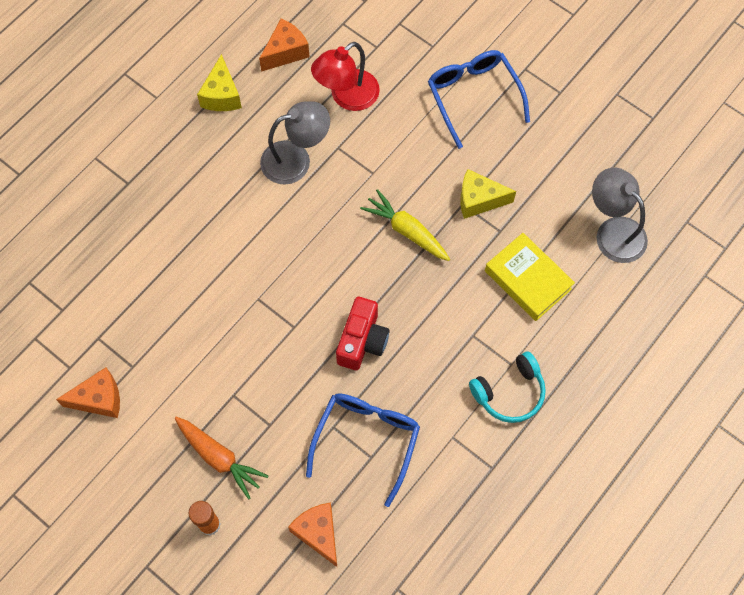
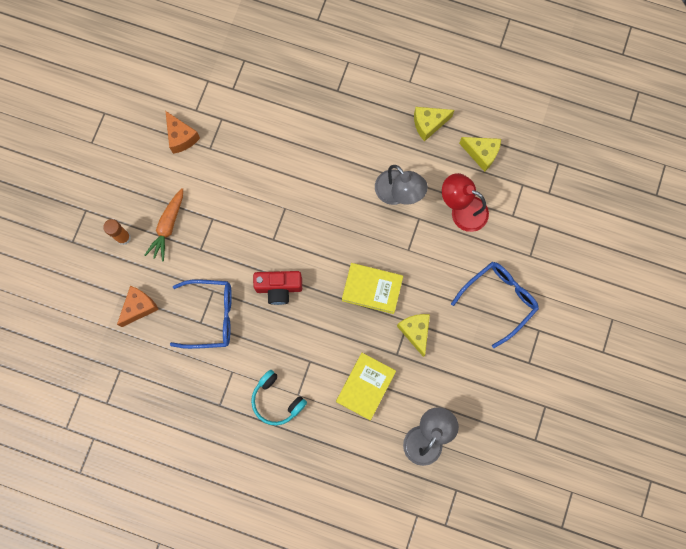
camera: 70 degrees right, 10 degrees up
orange cheese [259,19,310,72] -> yellow cheese [459,137,501,172]
yellow carrot [360,189,450,261] -> yellow book [342,263,403,314]

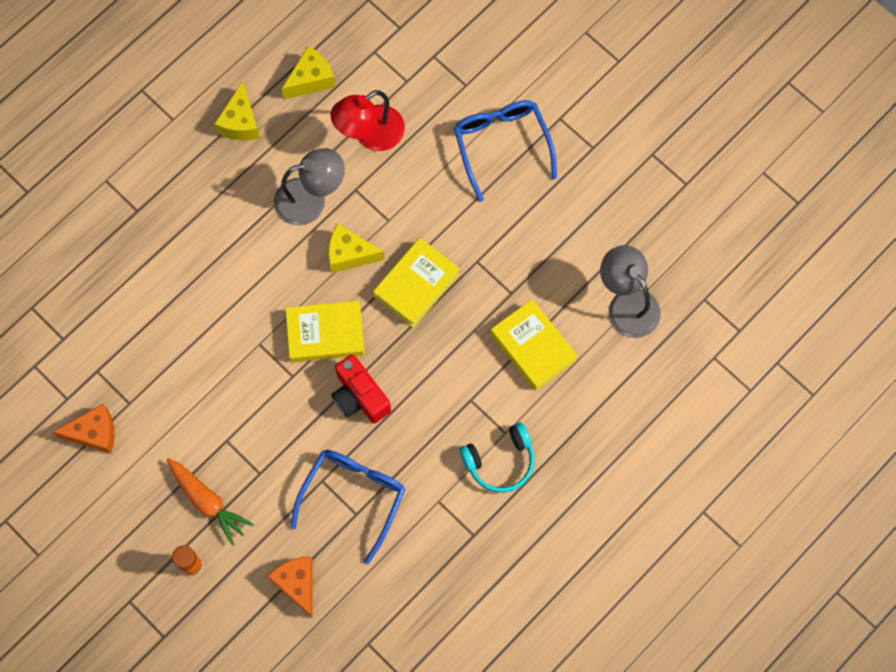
camera: 65 degrees left, 5 degrees down
red camera [253,271,302,305] -> red camera turned 120 degrees clockwise [331,354,391,423]
yellow cheese [397,314,430,357] -> yellow cheese moved to [328,223,385,273]
none -> yellow book [286,301,365,363]

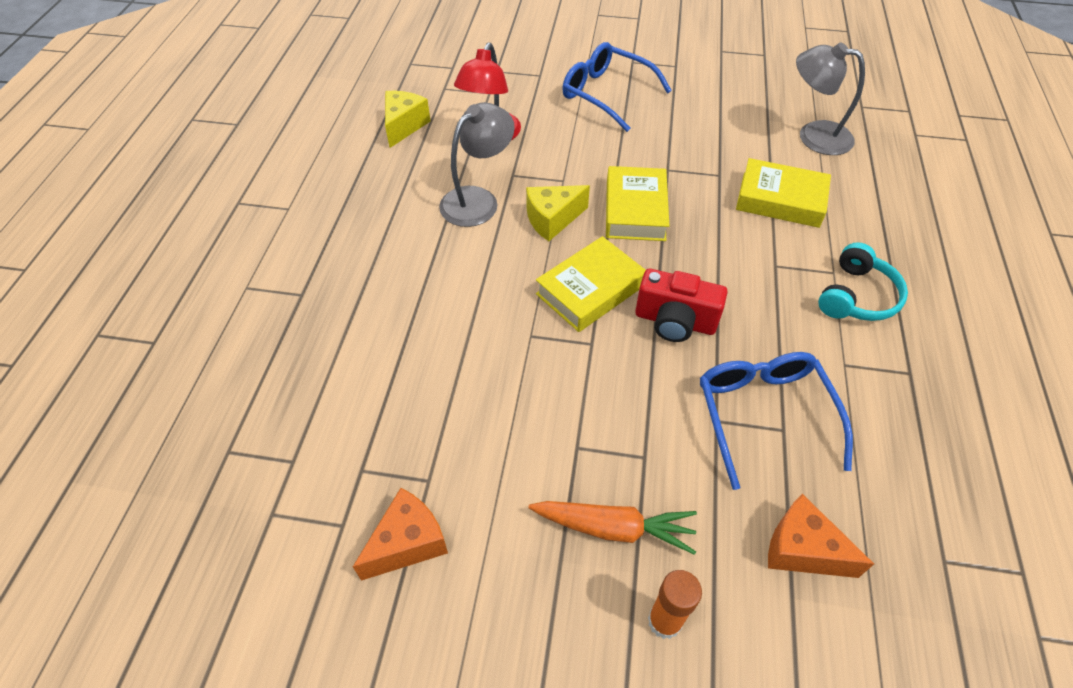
camera: 35 degrees left, 20 degrees down
yellow cheese [214,81,260,140] -> none

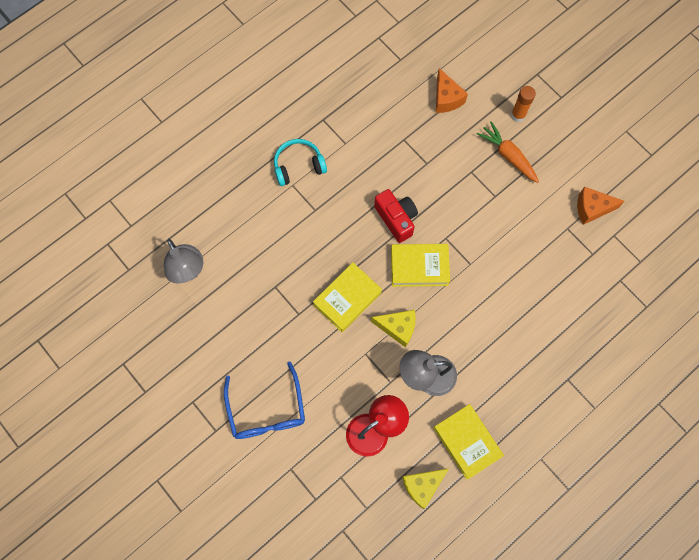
camera: 140 degrees left, 20 degrees up
blue glasses [700,352,853,490] -> none
yellow book [736,158,831,228] -> yellow book moved to [433,404,504,480]

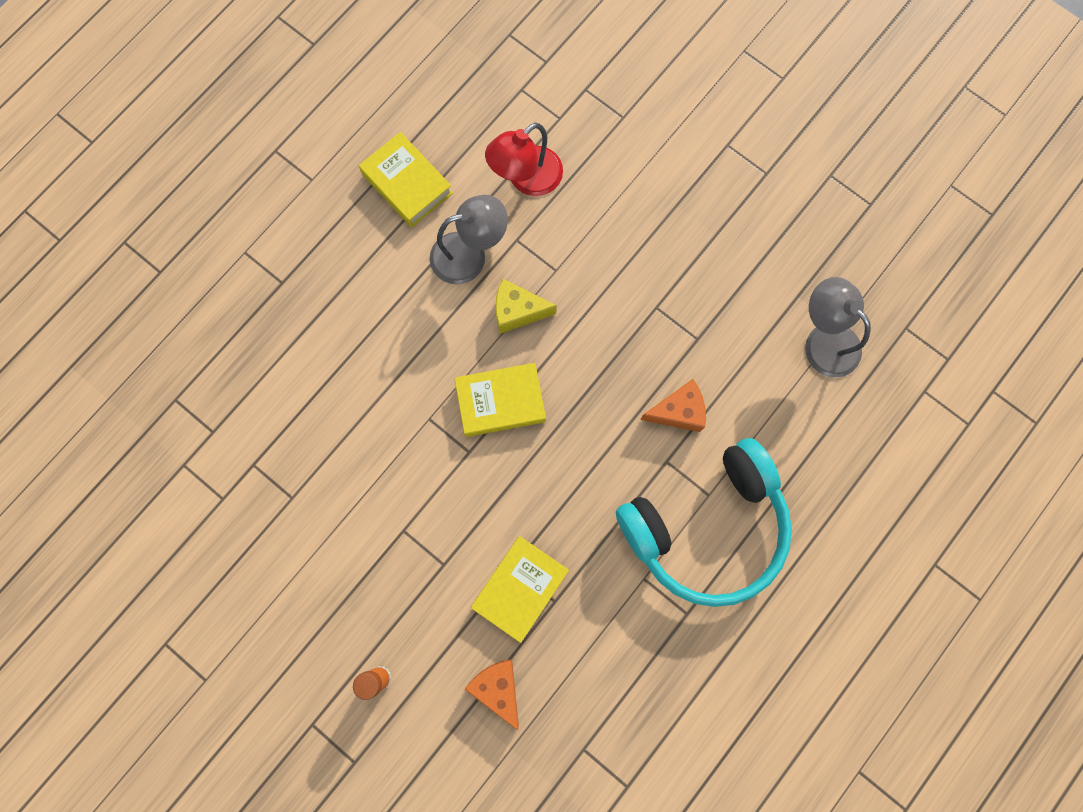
camera: 170 degrees right, 5 degrees up
blue glasses [224,362,305,439] -> none
turquoise headphones [274,139,327,186] -> turquoise headphones [616,438,792,607], size x2.04
yellow book [313,262,382,332] -> yellow book moved to [471,536,569,643]
red camera [374,189,418,243] -> none
yellow cheese [402,469,449,509] -> none
orange carrot [477,121,539,183] -> none
orange cheese [577,187,625,225] -> orange cheese moved to [640,379,706,432]

